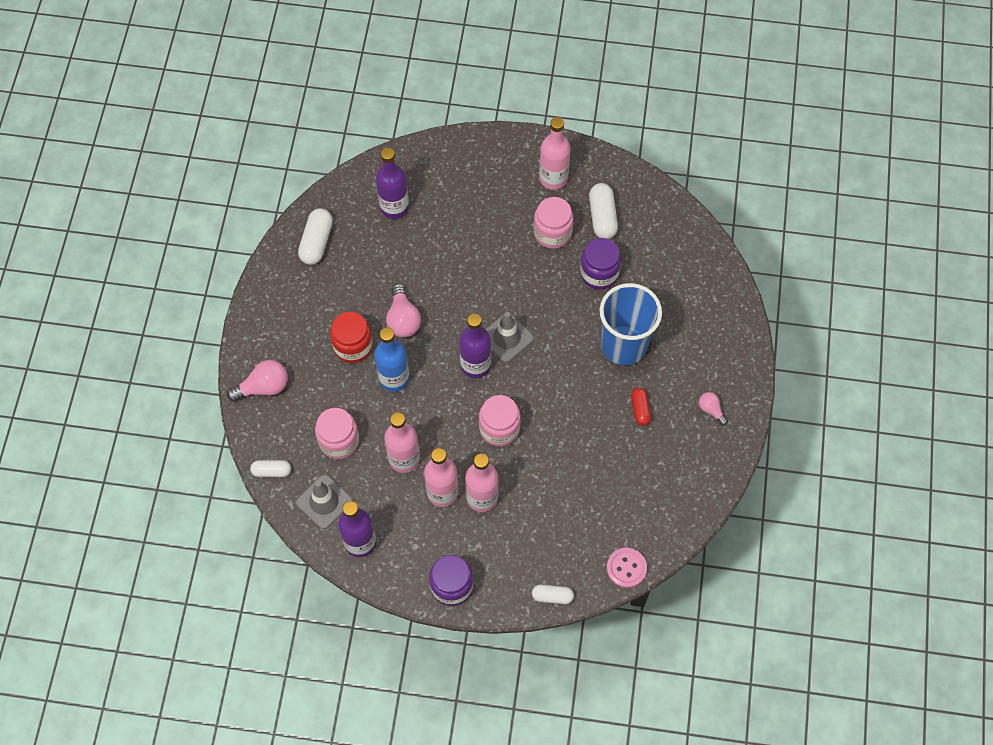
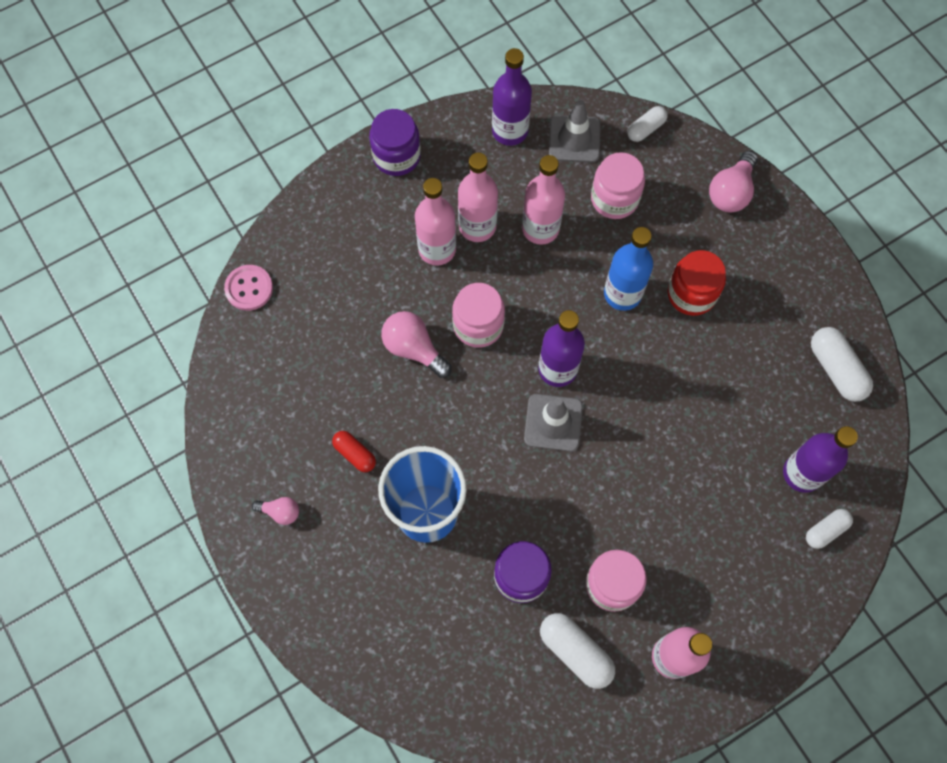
camera: 140 degrees right, 5 degrees up
pink light bulb [386,284,421,337] -> pink light bulb moved to [381,311,452,378]
white capsule [532,585,574,604] -> white capsule moved to [806,509,853,549]

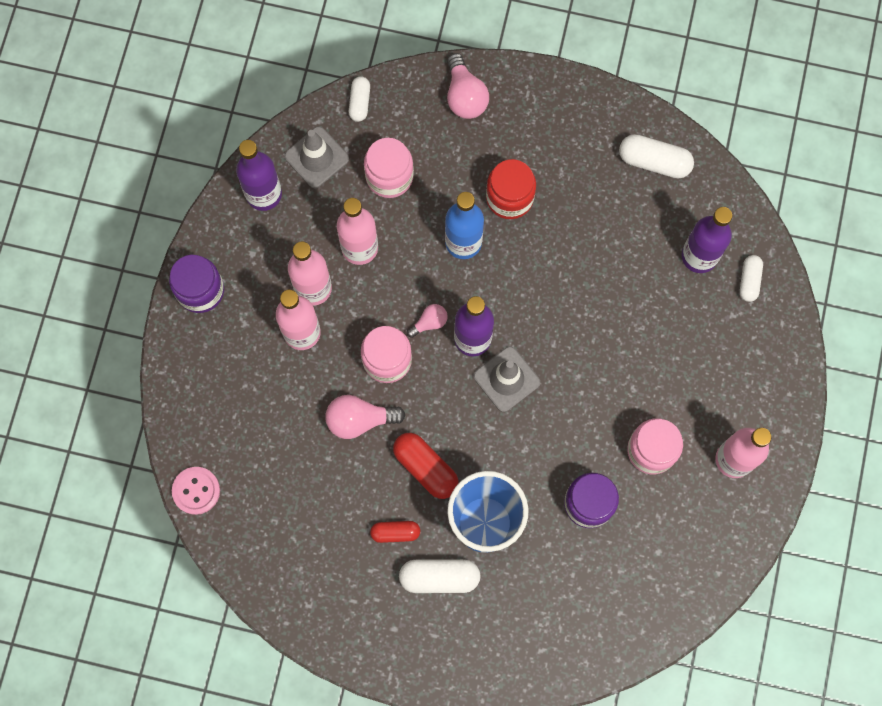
camera: 45 degrees left, 5 degrees up
pink light bulb [252,497,299,525] -> pink light bulb moved to [407,304,448,338]
white capsule [540,613,615,689] -> white capsule moved to [399,559,480,593]
none -> red capsule [393,433,459,499]

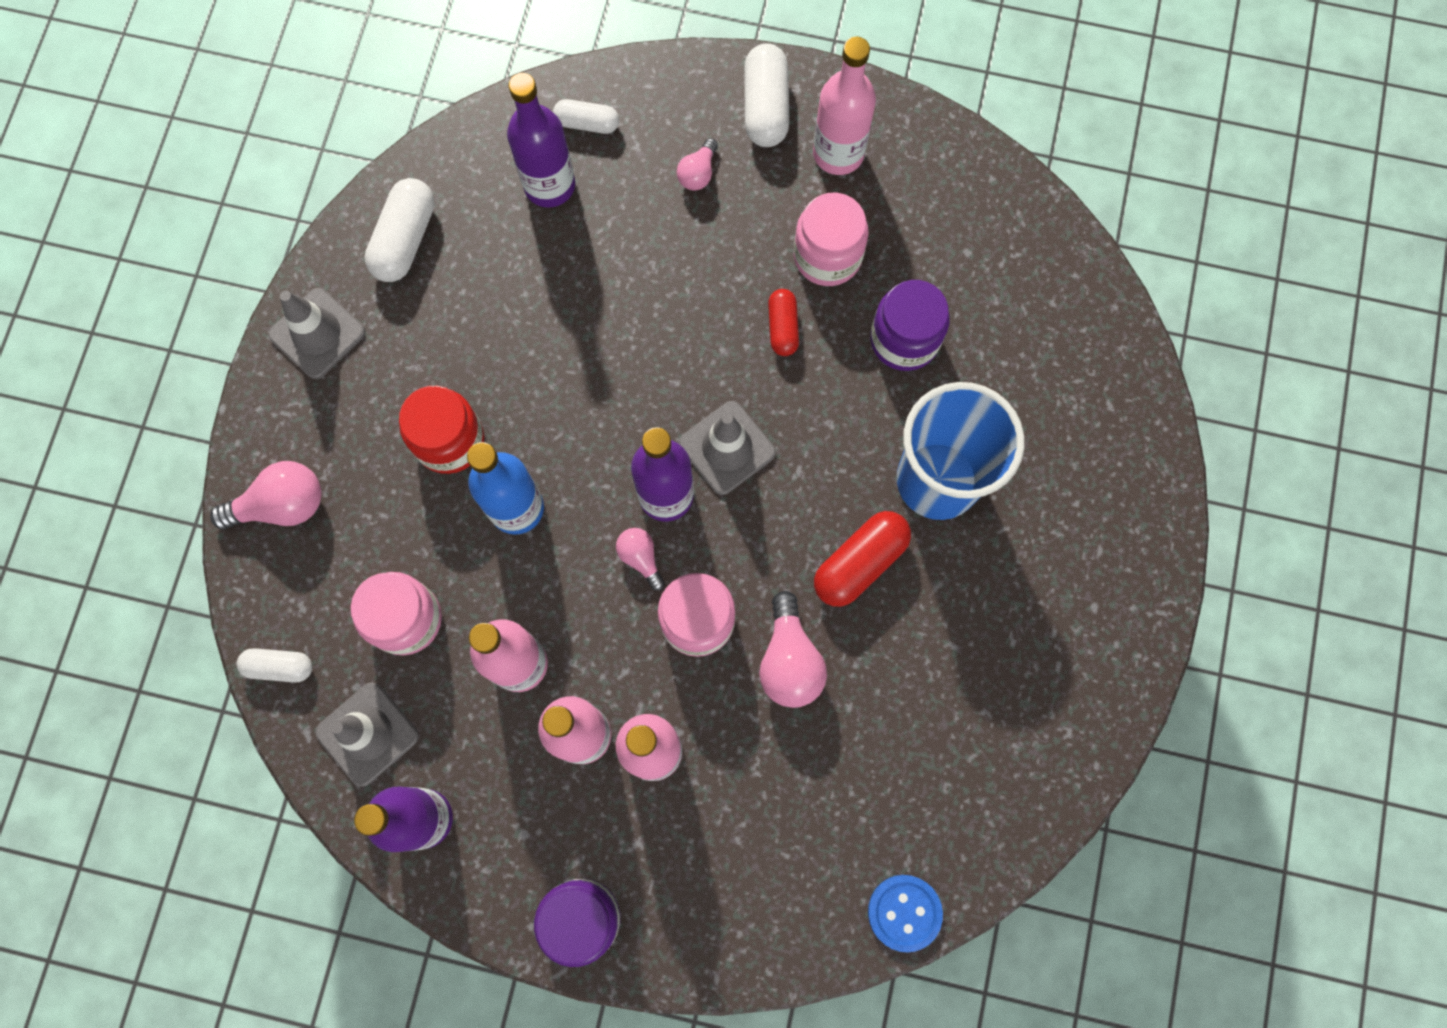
camera: 90 degrees left, 0 degrees up
pink button [172,467,220,515] -> blue button [868,875,943,953]
red capsule [370,521,420,543] -> red capsule moved to [768,289,799,356]
white capsule [399,559,480,593] -> white capsule moved to [744,43,789,147]
none -> grey traffic cone [268,288,365,379]
none -> pink light bulb [677,138,718,191]

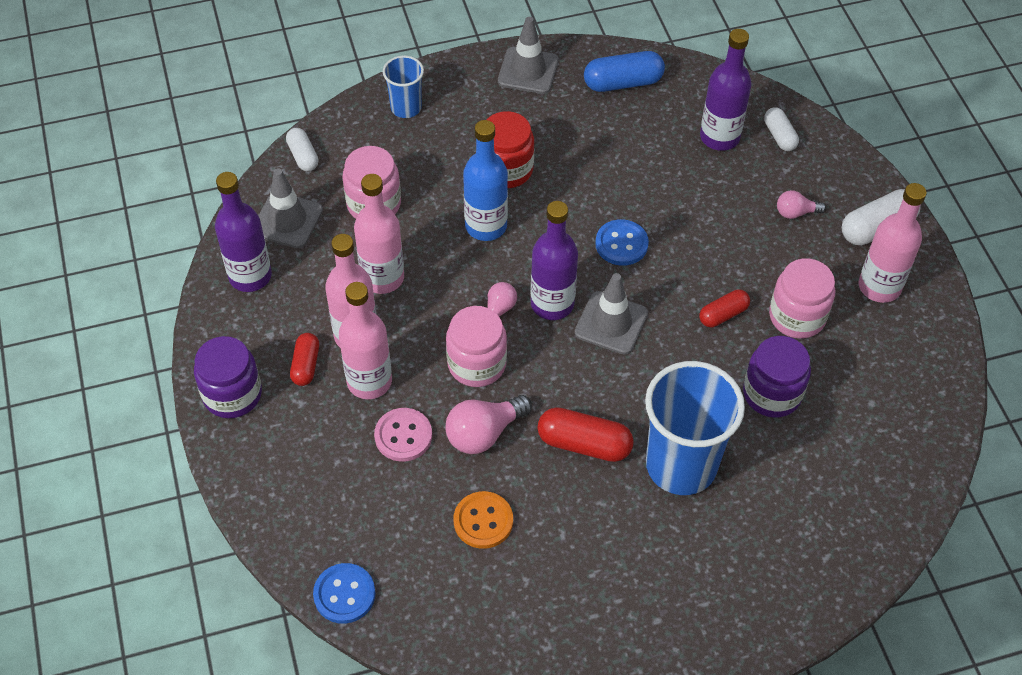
camera: 60 degrees right, 20 degrees down
pink light bulb [210,461,322,530] -> blue cup [383,56,424,118]
white capsule [364,178,435,282] -> blue capsule [584,51,665,92]
none -> red capsule [290,333,319,386]
none -> pink button [374,408,432,462]
none -> orange button [454,491,513,549]
none -> blue button [595,219,649,266]

